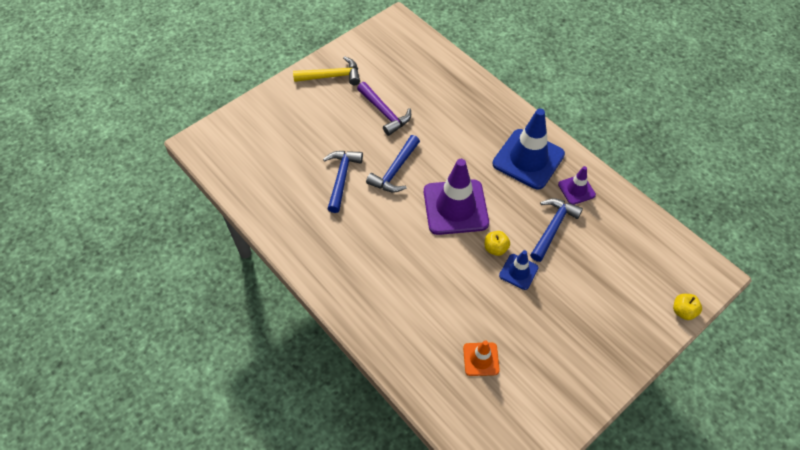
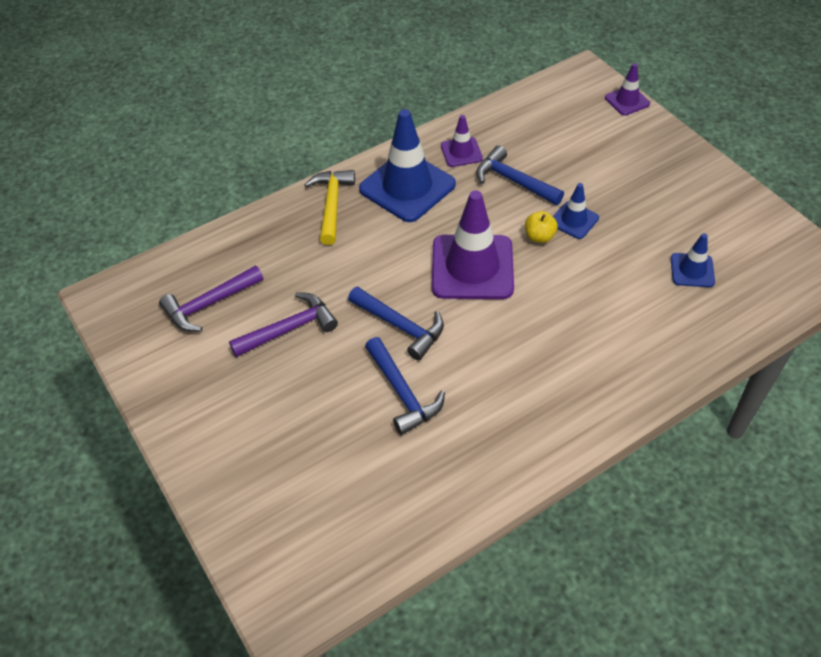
camera: 80 degrees left, 5 degrees down
yellow hammer [293,56,360,85] -> yellow hammer moved to [304,170,355,245]
blue hammer [323,151,363,213] -> blue hammer turned 135 degrees counterclockwise [365,337,445,435]
orange traffic cone [463,340,500,376] -> blue traffic cone [671,233,715,287]
yellow apple [673,294,702,320] -> purple traffic cone [605,63,650,116]
none -> purple hammer [159,265,263,332]

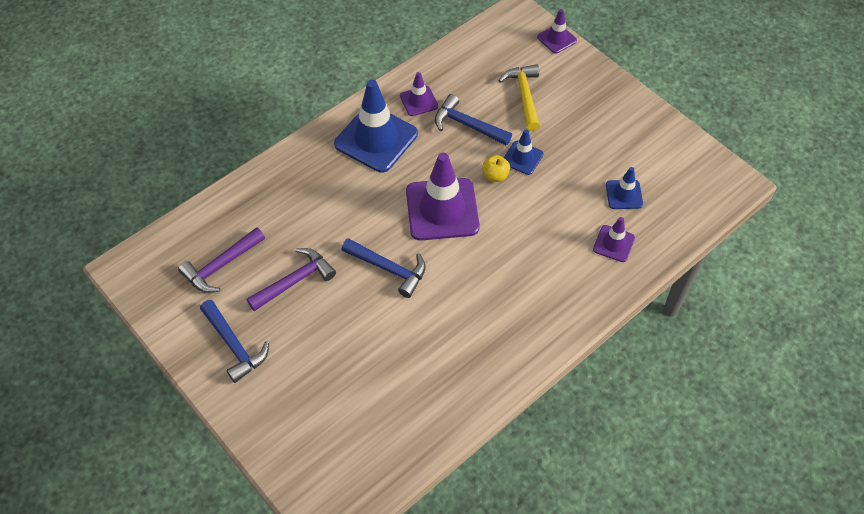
camera: 10 degrees left, 5 degrees up
yellow hammer [304,170,355,245] -> yellow hammer moved to [498,64,540,131]
blue hammer [365,337,445,435] -> blue hammer moved to [200,300,269,383]
none -> purple traffic cone [593,217,635,262]

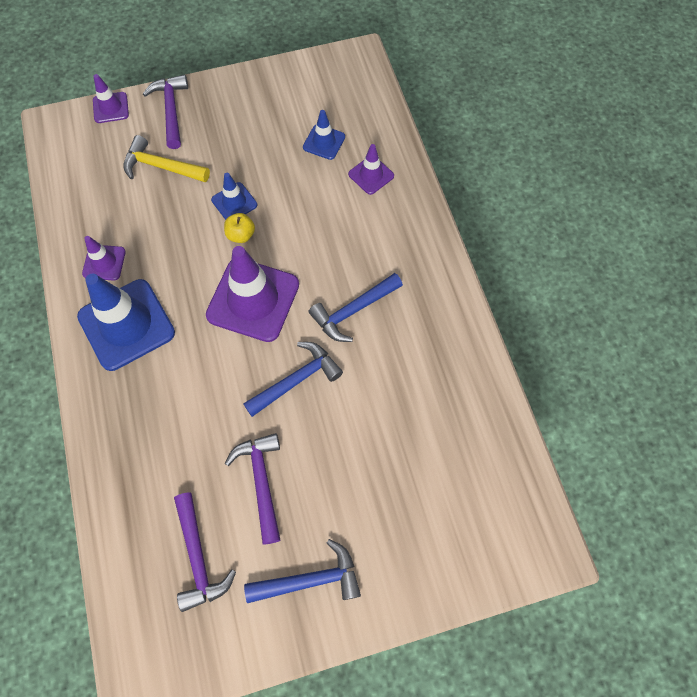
camera: 65 degrees left, 10 degrees up
blue hammer [435,94,512,145] -> blue hammer moved to [309,273,403,342]
none -> purple hammer [143,75,188,149]

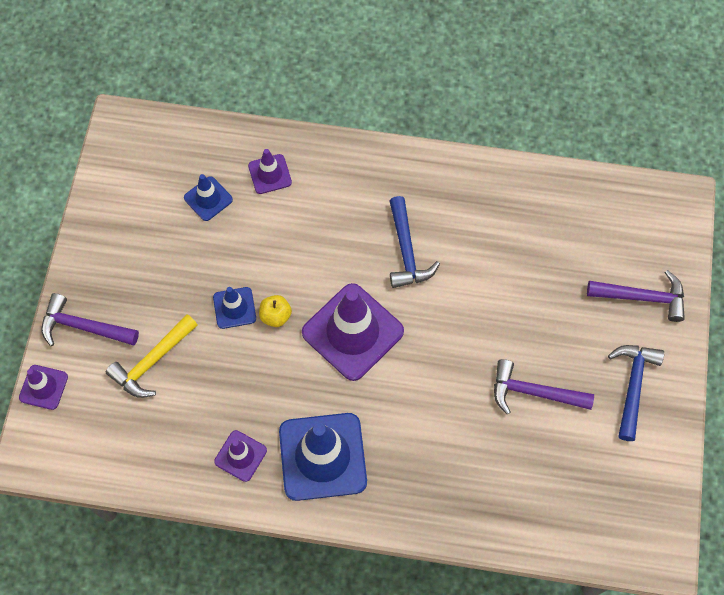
camera: 65 degrees left, 0 degrees up
purple hammer [174,492,236,612] -> purple hammer moved to [587,270,685,322]
blue hammer [243,342,343,417] -> none

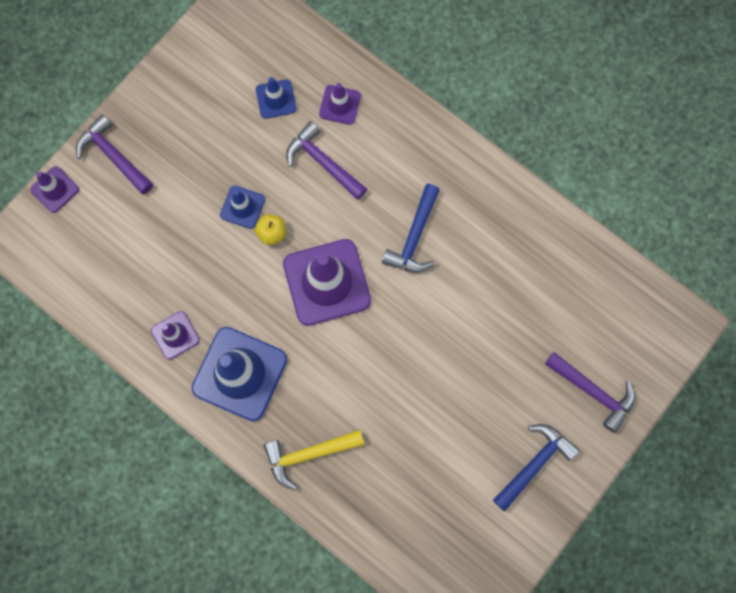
camera: 30 degrees right, 10 degrees up
yellow hammer [106,314,198,398] -> yellow hammer moved to [263,429,364,490]
purple hammer [494,359,594,414] -> purple hammer moved to [286,121,367,200]

